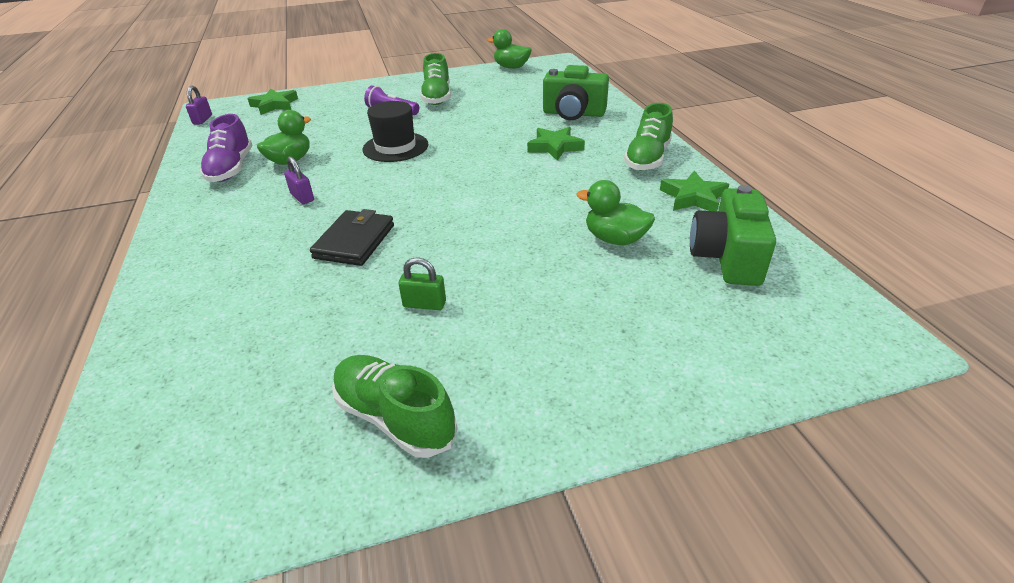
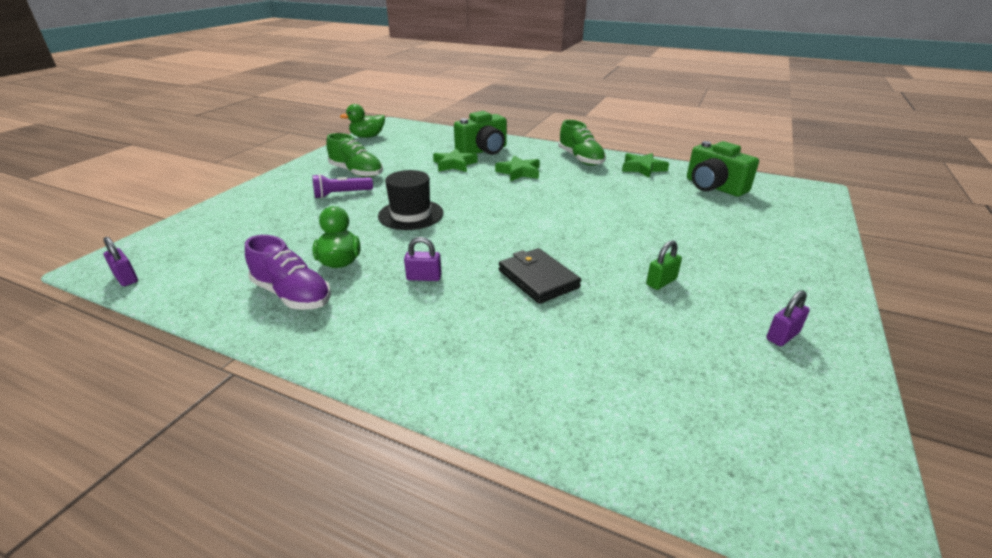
camera: 50 degrees left, 5 degrees down
green star [248,89,298,115] -> green star moved to [433,148,478,172]
green shoe [332,355,458,458] -> purple padlock [766,290,810,346]
green duck [576,180,655,245] -> none

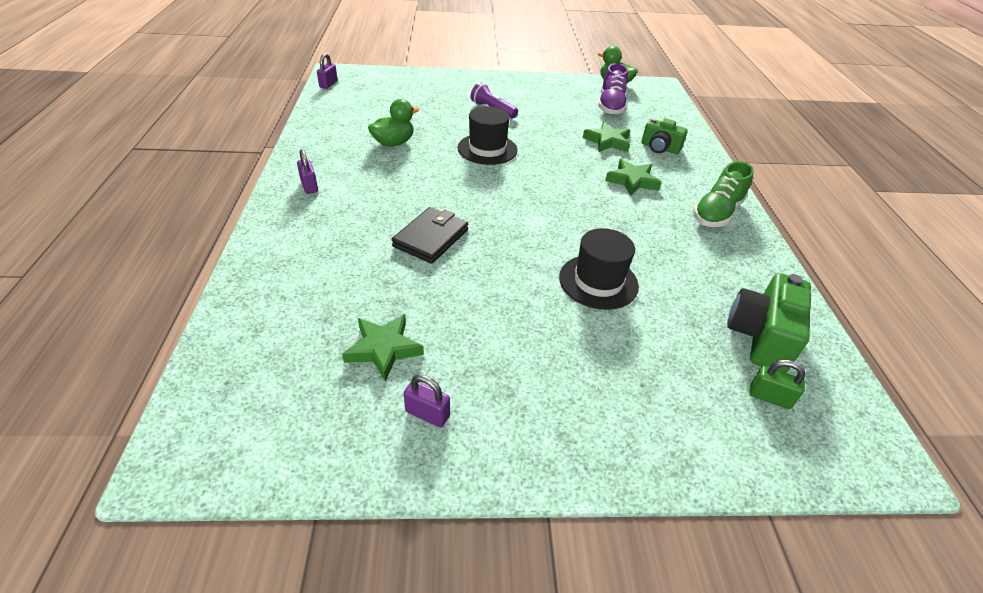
camera: 60 degrees right, 10 degrees up
purple shoe [245,235,331,310] -> purple shoe moved to [598,63,628,115]
green shoe [326,133,383,178] -> none
purple padlock [404,237,442,281] -> purple padlock moved to [297,149,318,194]
green camera [454,111,507,155] -> green camera [642,118,688,154], size x0.66
green star [622,153,669,178] -> green star moved to [342,314,424,381]
green padlock [646,240,682,290] -> green padlock moved to [749,360,806,409]
none -> black hat [559,228,639,310]

